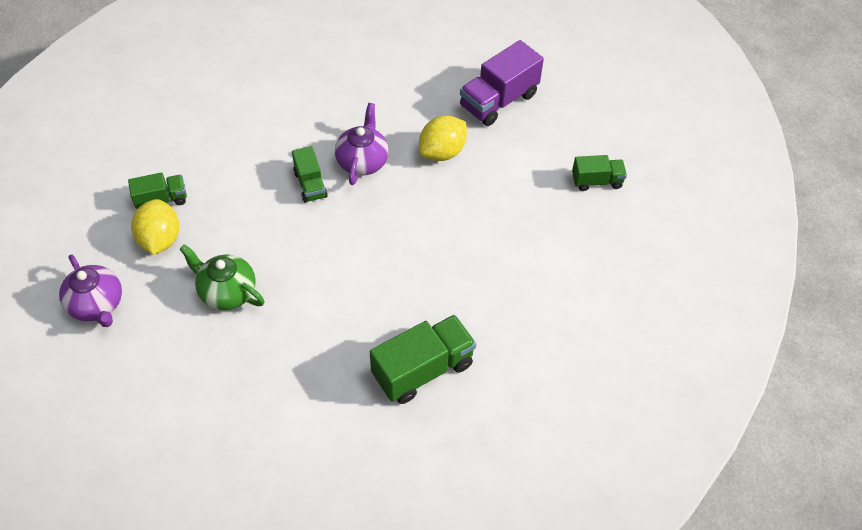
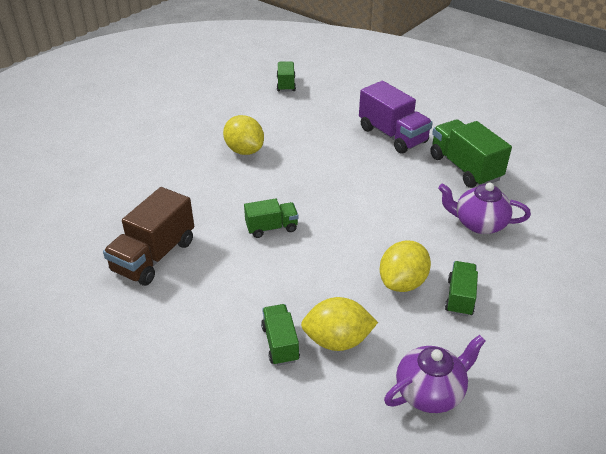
camera: 85 degrees left, 15 degrees down
green teapot [179,244,264,310] -> yellow lemon [380,240,431,292]
purple teapot [335,103,389,185] -> purple teapot moved to [438,183,531,234]
purple truck [460,40,544,126] -> purple truck moved to [359,81,433,154]
none -> brown truck [103,187,194,286]
none -> green truck [445,261,478,316]

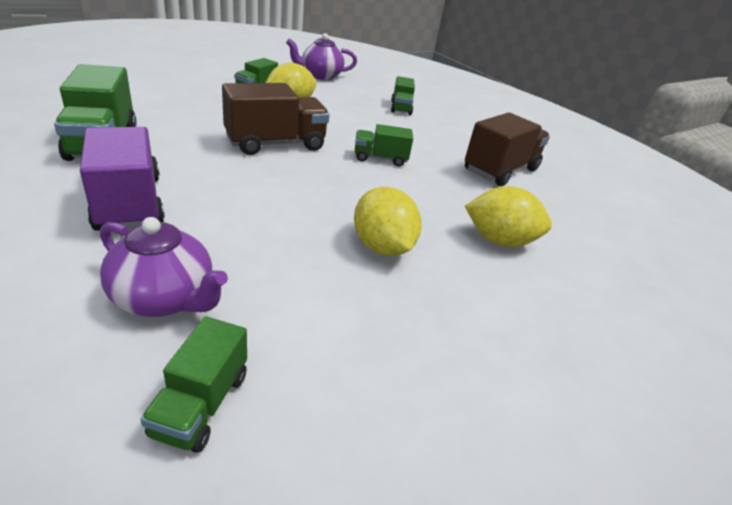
camera: 170 degrees left, 5 degrees down
yellow lemon [301,297,378,351] -> yellow lemon moved to [465,186,552,247]
purple teapot [438,183,531,234] -> purple teapot moved to [100,217,228,317]
none -> brown truck [222,83,330,155]

